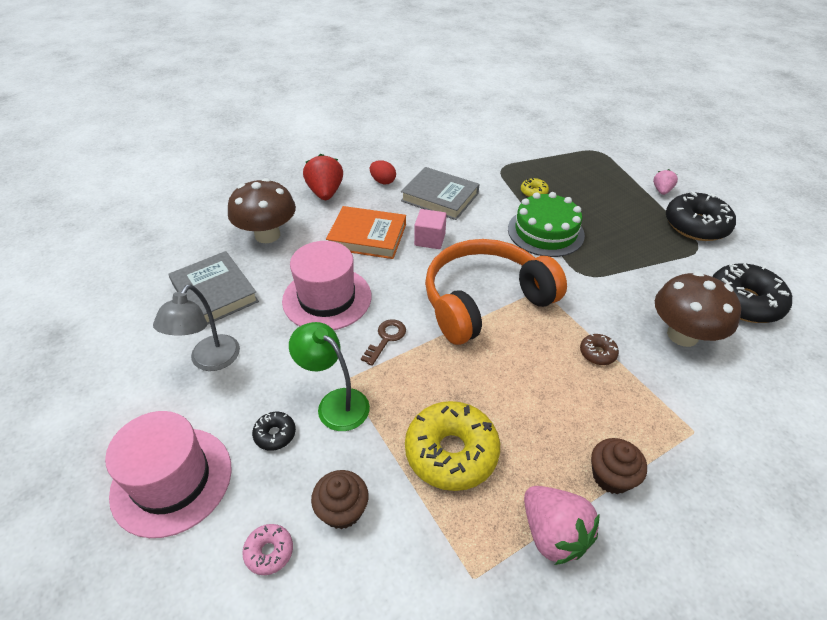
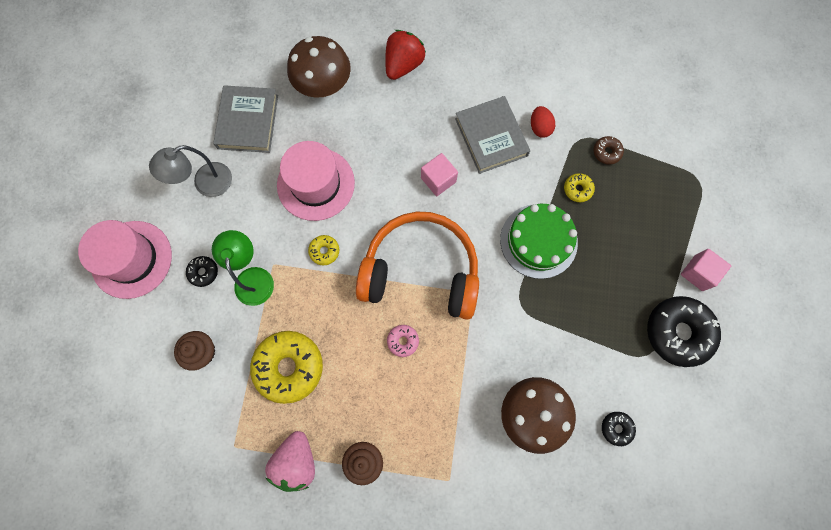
camera: 40 degrees right, 30 degrees up
pink donut [242,524,293,575] -> pink donut moved to [387,325,419,357]
orange book [326,206,406,259] -> none
brown key [361,319,406,366] -> yellow donut [308,235,339,265]
red egg [370,160,396,184] -> red egg moved to [531,106,555,138]
brown donut [580,334,619,365] -> brown donut moved to [594,136,624,165]
pink strawberry [653,169,678,195] -> pink cube [681,249,731,291]
black donut [712,263,792,323] -> black donut [602,412,636,446], size x0.46

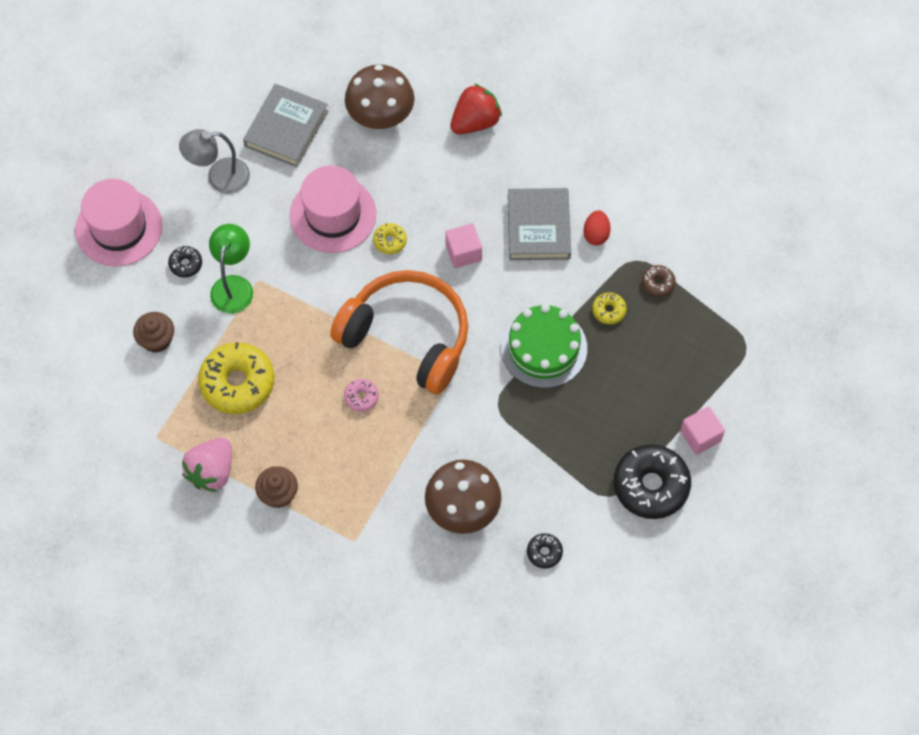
camera: 20 degrees right, 10 degrees down
yellow donut [308,235,339,265] -> yellow donut moved to [373,223,407,254]

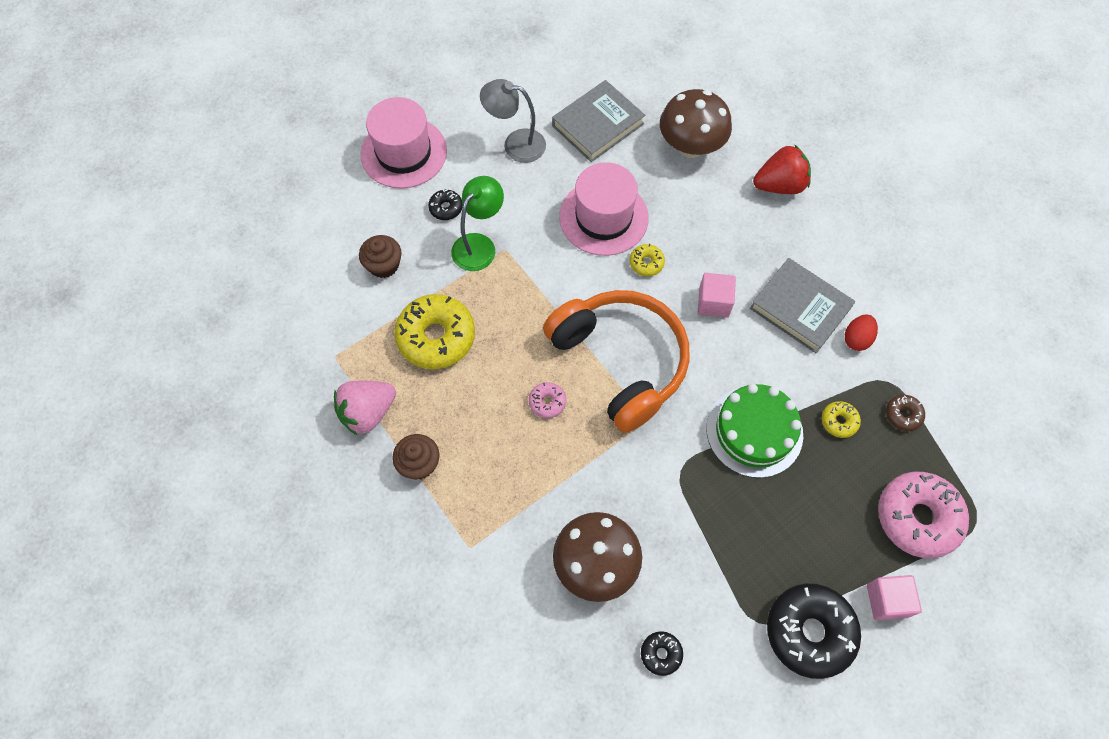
camera: 25 degrees right, 0 degrees up
grey book [508,188,571,260] -> grey book turned 75 degrees counterclockwise [750,258,855,353]
none -> pink donut [878,472,969,558]

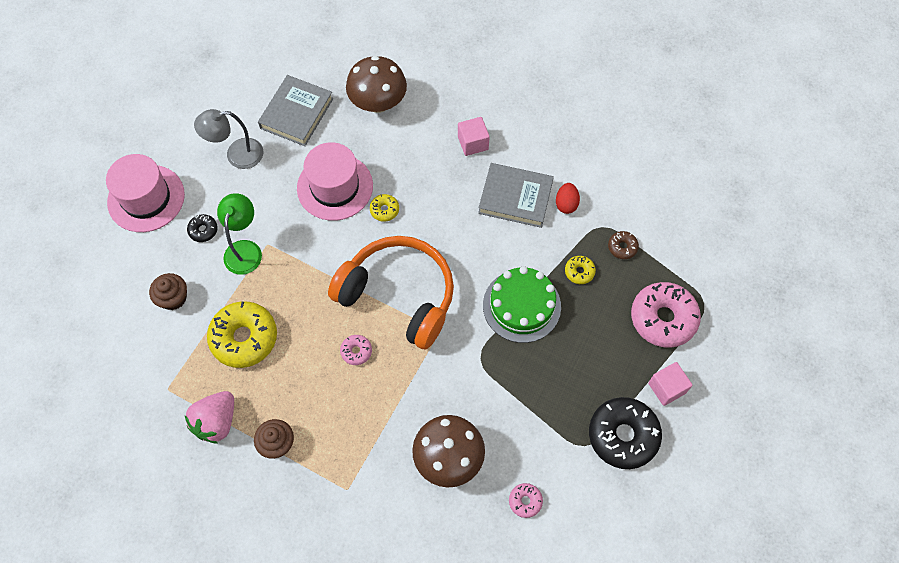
camera: 25 degrees left, 0 degrees up
black donut [641,631,683,676] -> pink donut [509,483,543,518]
pink cube [698,273,736,318] -> pink cube moved to [458,117,490,156]
red strawberry [753,144,811,194] -> none

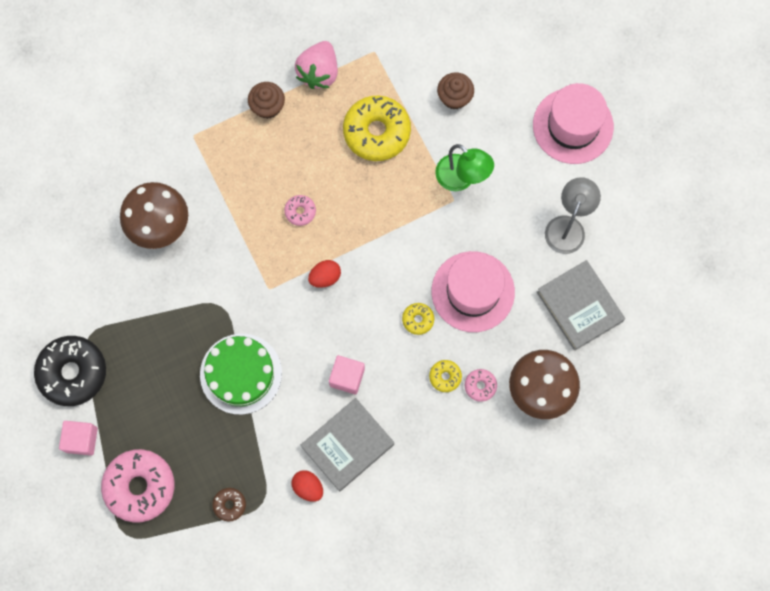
camera: 125 degrees right, 10 degrees up
pink strawberry [185,391,234,444] -> pink strawberry turned 135 degrees counterclockwise [295,41,338,89]
black donut [187,214,218,242] -> none
orange headphones [328,236,454,349] -> red egg [308,260,341,288]
pink cube [458,117,490,156] -> pink cube moved to [329,355,365,395]
pink donut [509,483,543,518] -> pink donut moved to [465,369,497,402]
yellow donut [565,256,596,284] -> yellow donut moved to [429,360,462,392]

